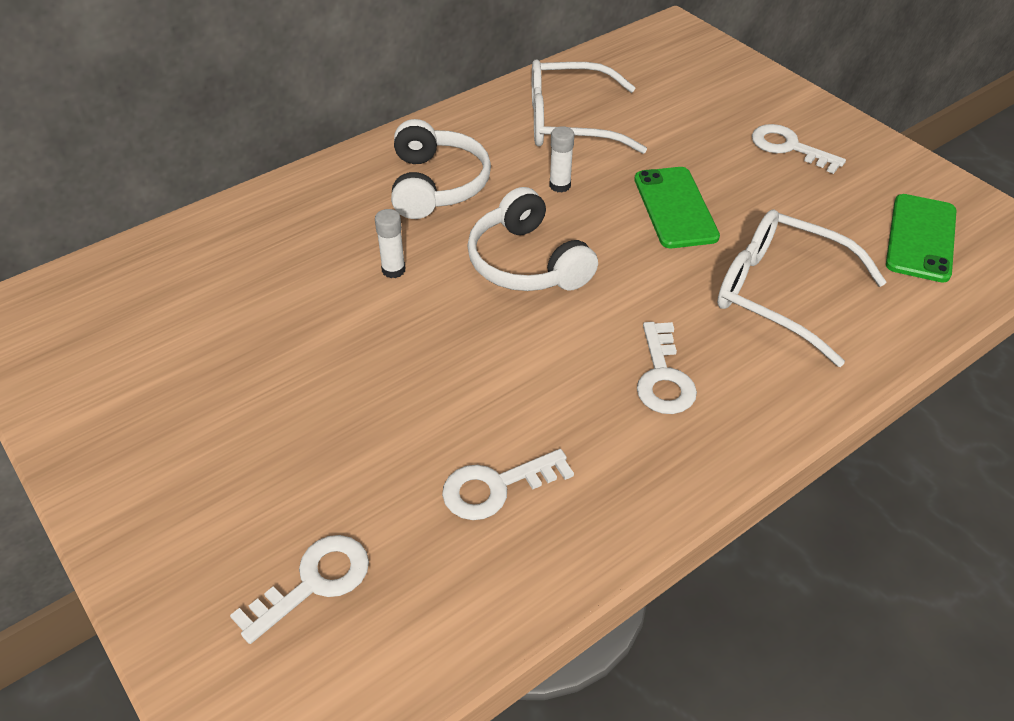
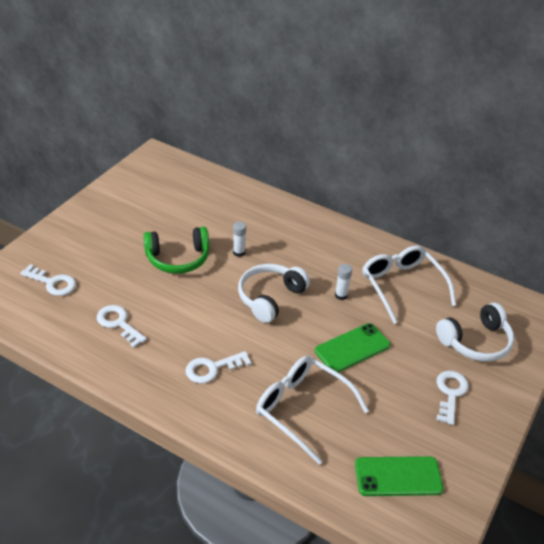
camera: 65 degrees right, 5 degrees down
white headphones [391,119,491,219] -> white headphones moved to [436,303,514,362]
white glasses [717,209,887,367] -> white glasses turned 60 degrees counterclockwise [256,356,369,464]
none -> green headphones [143,227,209,274]

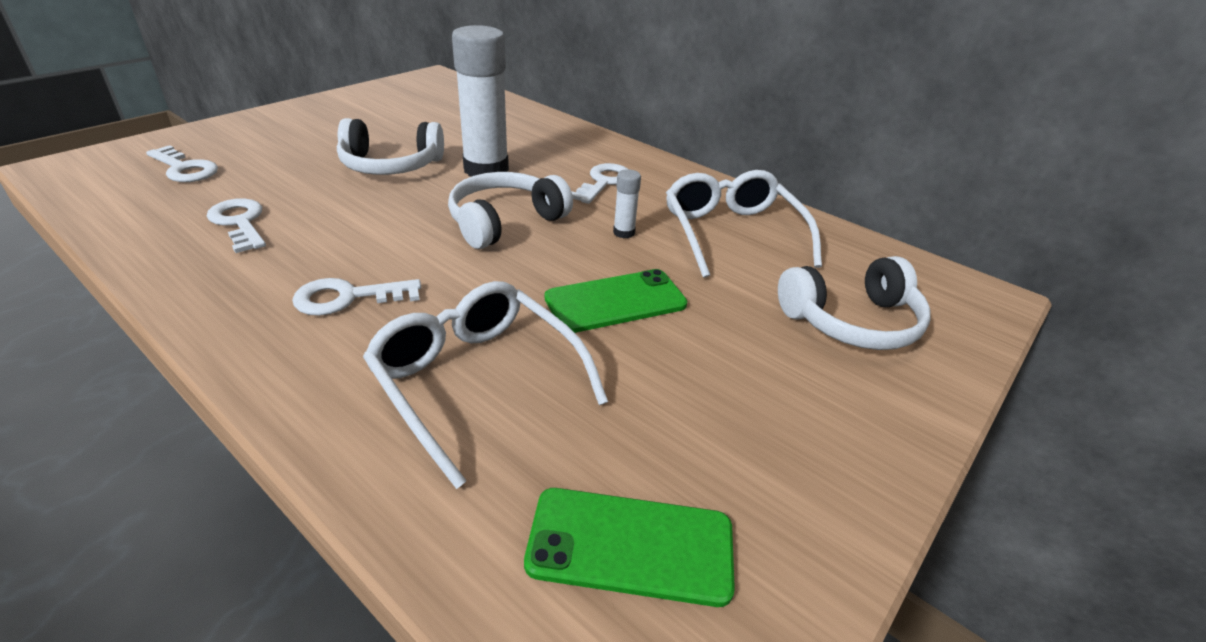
camera: 10 degrees right, 5 degrees down
green headphones [143,227,209,274] -> white headphones [337,118,444,175]
white glue stick [233,221,246,257] -> white glue stick [452,25,509,177], size x2.34
white key [436,371,469,425] -> white key moved to [572,163,628,204]

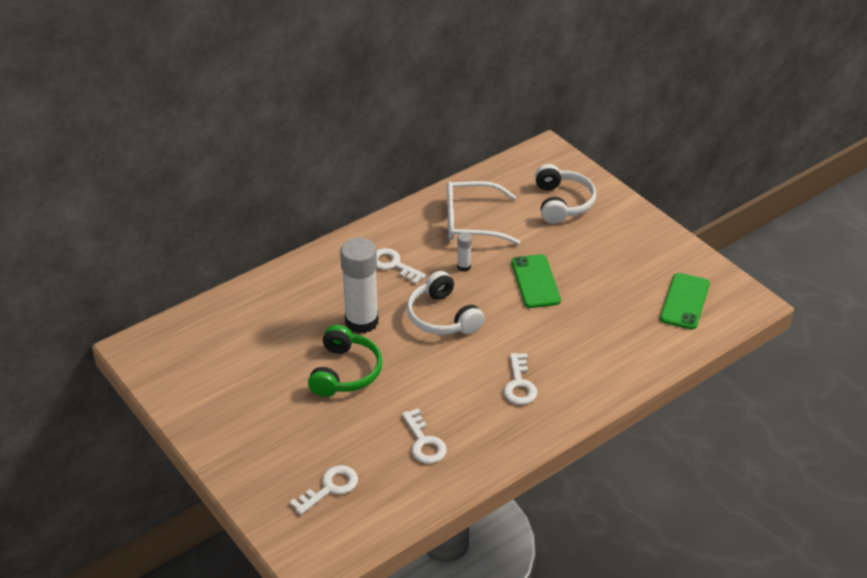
camera: 75 degrees left, 5 degrees up
white key [206,198,266,253] -> white key turned 90 degrees counterclockwise [402,409,447,464]
white headphones [337,118,444,175] -> green headphones [308,325,382,397]
white glasses [363,281,608,489] -> none

